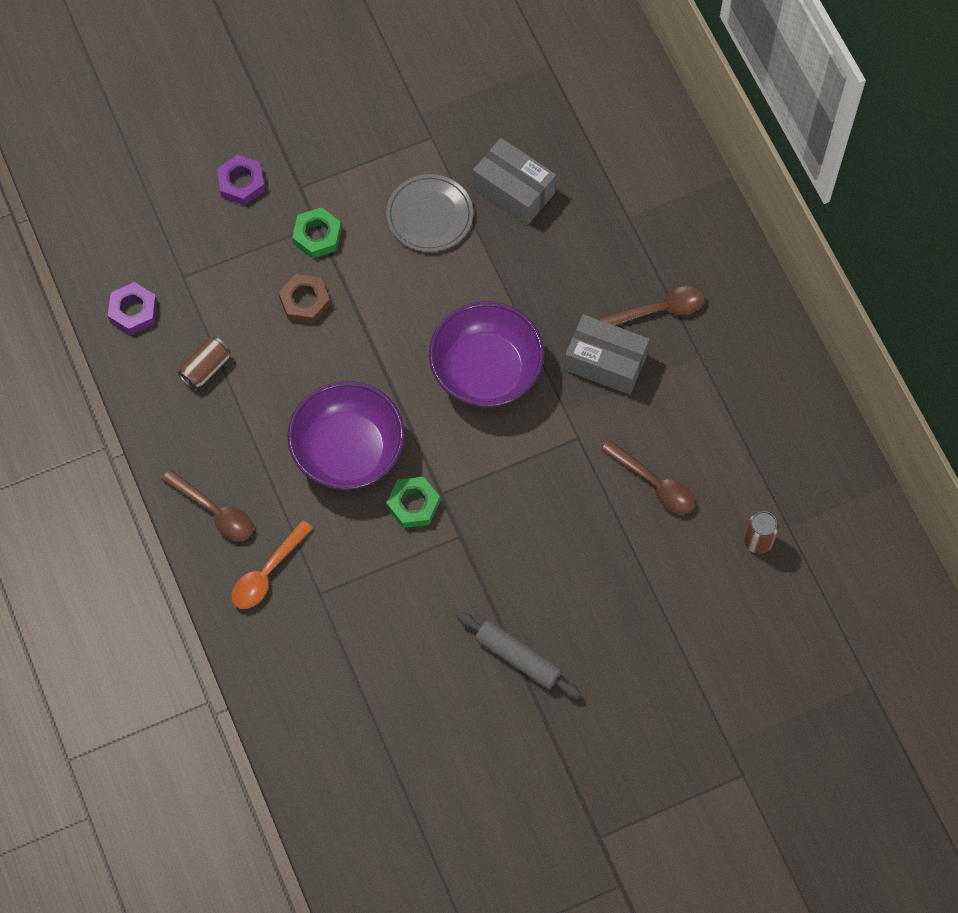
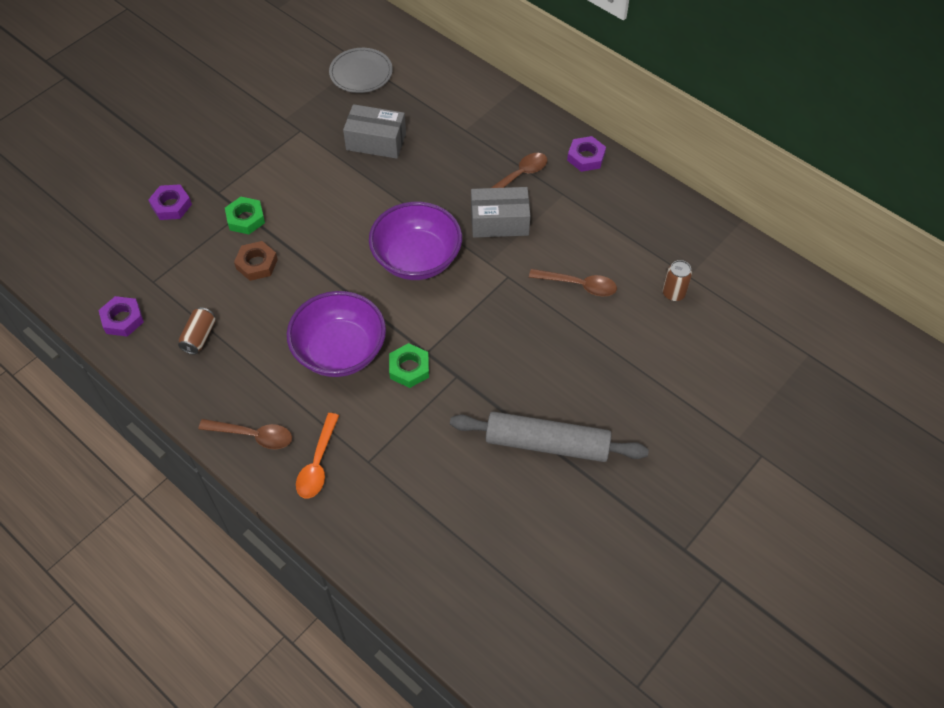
camera: 25 degrees left, 10 degrees down
grey plate [386,174,473,252] -> grey plate moved to [329,48,393,93]
grey rolling pin [457,612,581,698] -> grey rolling pin [450,411,649,462], size x1.58
none -> purple nut [567,136,606,172]

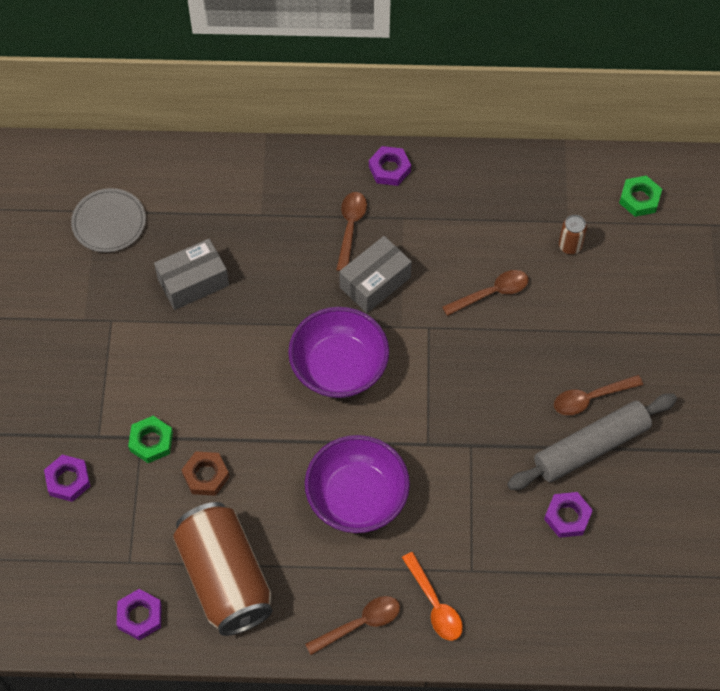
camera: 40 degrees left, 5 degrees up
brown can [178,307,216,354] -> brown can [173,502,273,636], size x2.48
green nut [389,343,429,388] -> green nut moved to [619,175,662,217]
none -> purple nut [544,492,593,538]
none -> brown spoon [554,375,643,415]

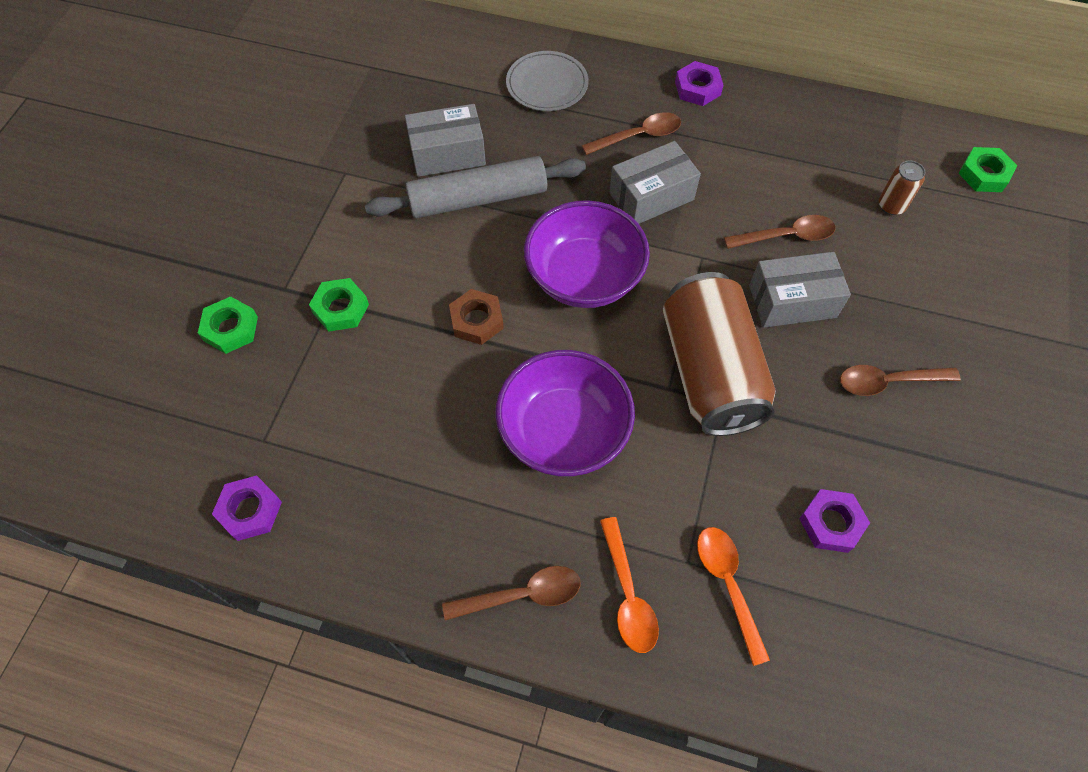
camera: 15 degrees right, 0 degrees up
purple nut [44,455,90,502] -> green nut [198,296,258,354]
grey plate [71,188,146,252] -> grey plate moved to [506,51,589,111]
brown can [173,502,273,636] -> brown can moved to [663,272,775,436]
brown nut [182,451,229,496] -> brown nut moved to [449,289,504,345]
brown spoon [336,192,367,271] -> brown spoon turned 45 degrees clockwise [582,112,681,155]
grey rolling pin [507,394,677,490] -> grey rolling pin moved to [365,156,586,218]
none -> orange spoon [697,527,770,666]
none -> grey box [749,252,851,328]

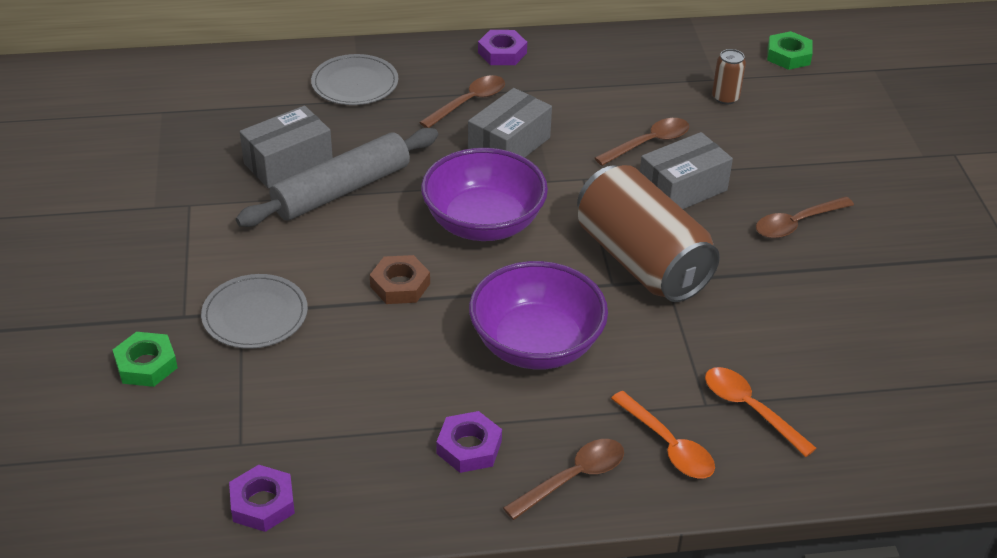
camera: 25 degrees left, 20 degrees down
green nut [309,278,369,332] -> grey plate [201,274,308,349]
purple nut [799,489,870,553] -> purple nut moved to [436,411,502,473]

